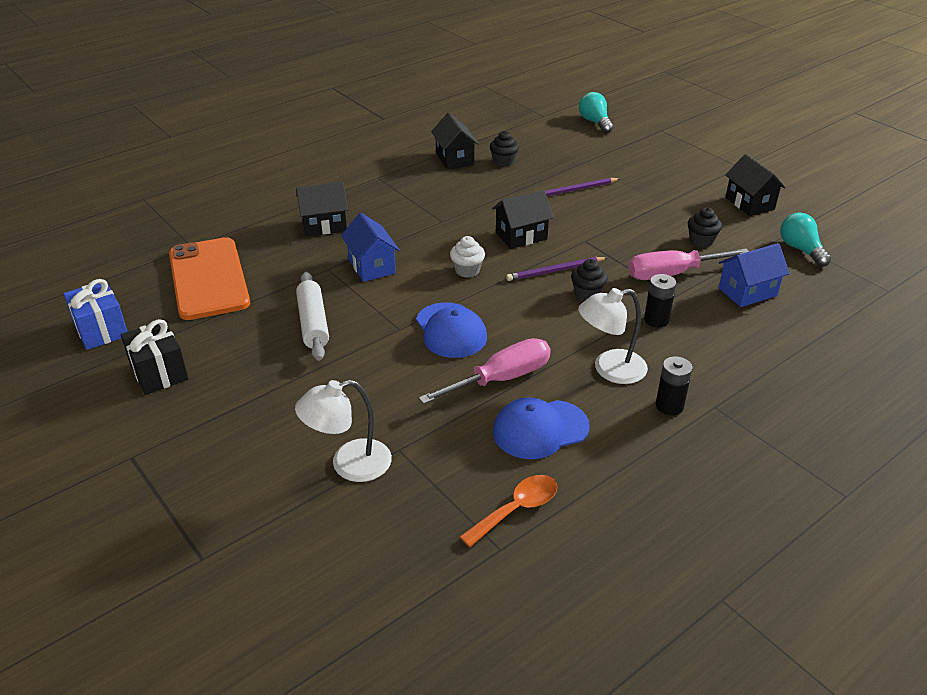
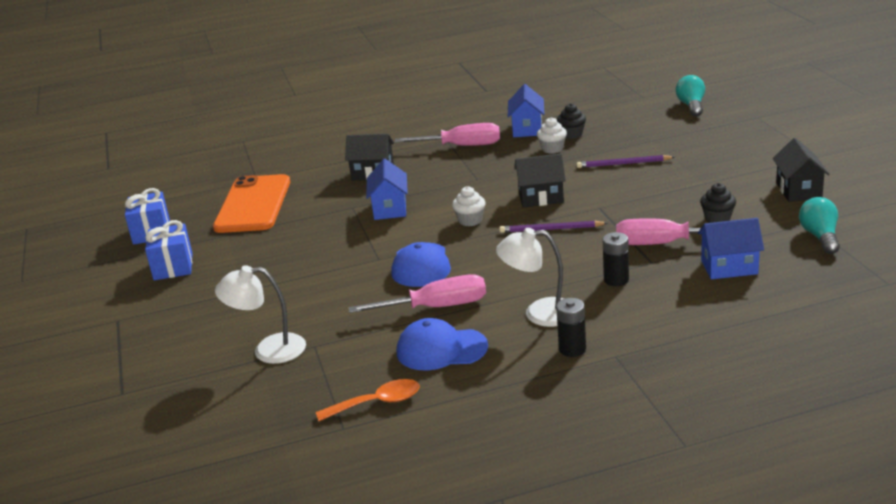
camera: 25 degrees right, 10 degrees down
black gift [121,319,189,395] -> blue gift [145,220,192,280]
white rolling pin [296,272,329,361] -> none
black house [431,113,479,170] -> blue house [508,84,544,137]
black cupcake [571,259,608,301] -> none
none -> pink screwdriver [394,123,500,146]
none -> white cupcake [537,117,567,154]

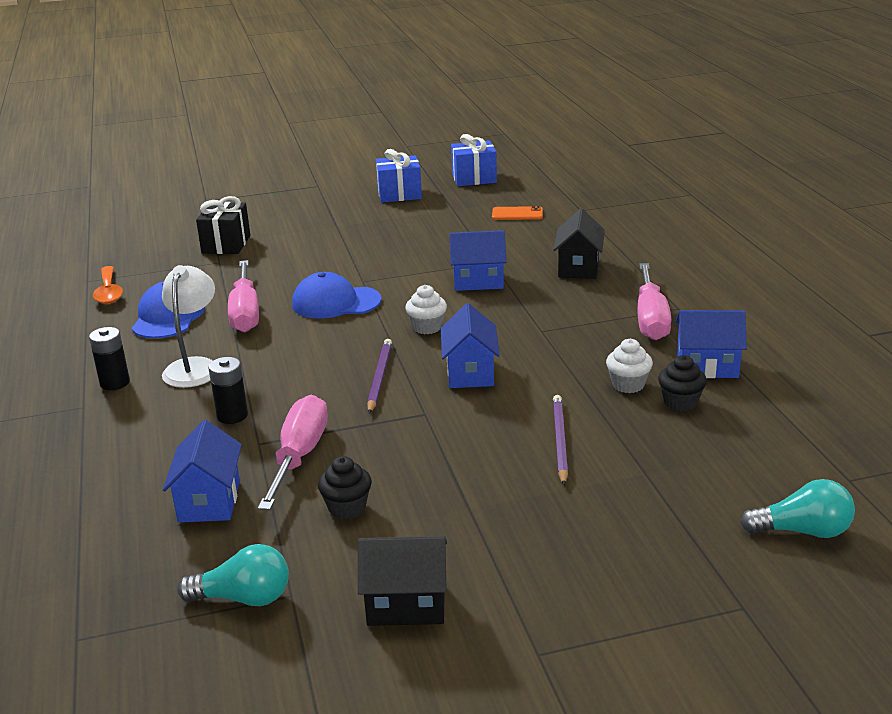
camera: 90 degrees right, 0 degrees up
orange phone [213,174,290,233] -> orange phone [492,206,543,220], size x0.42
white lamp [215,265,306,364] -> black gift [196,196,250,254]
black house [514,154,566,207] -> blue house [441,303,500,388]

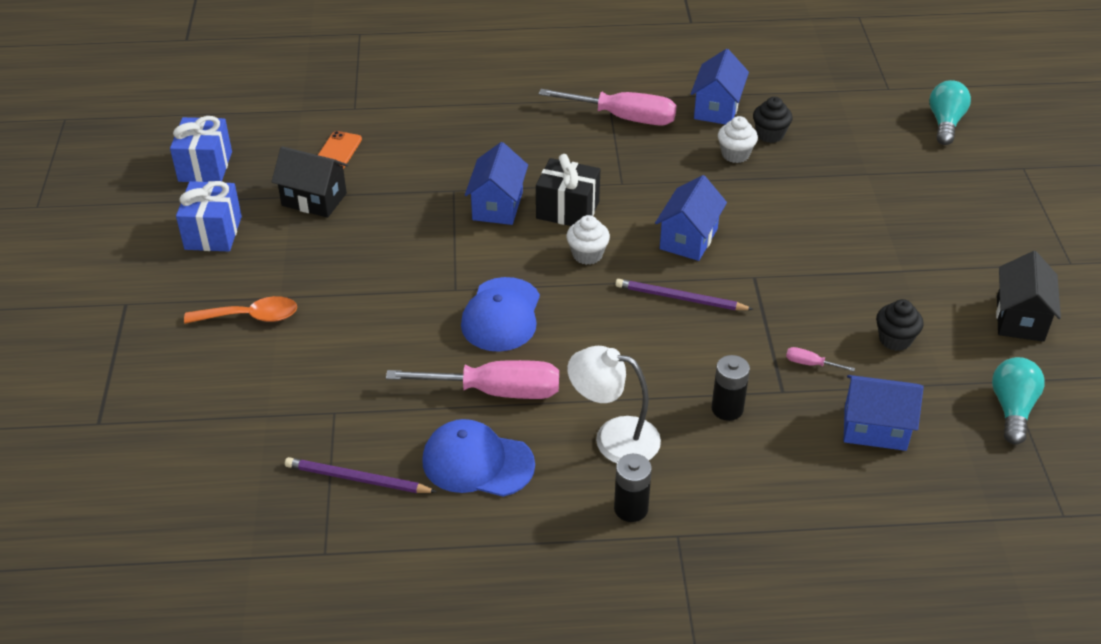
camera: 80 degrees left, 15 degrees up
orange spoon [93,266,123,304] -> orange spoon moved to [184,296,297,324]
black gift [196,196,250,254] -> black gift moved to [536,154,600,226]
pink screwdriver [258,395,328,510] -> pink screwdriver [786,347,855,372], size x0.41
blue house [441,303,500,388] -> blue house turned 75 degrees counterclockwise [655,175,727,261]
black house [553,209,605,279] -> black house moved to [272,146,348,218]
purple pencil [553,395,568,485] -> purple pencil moved to [285,457,437,493]

